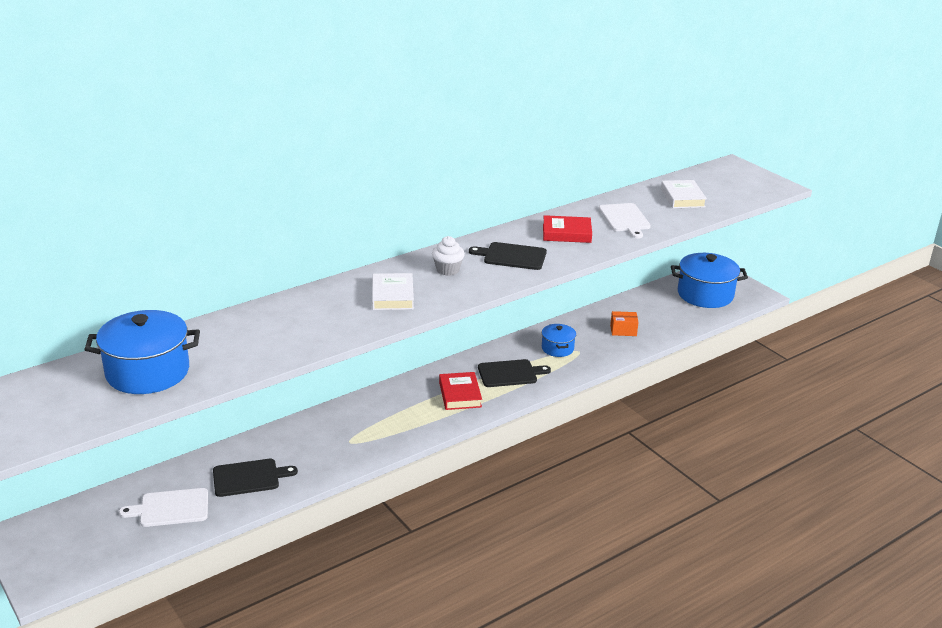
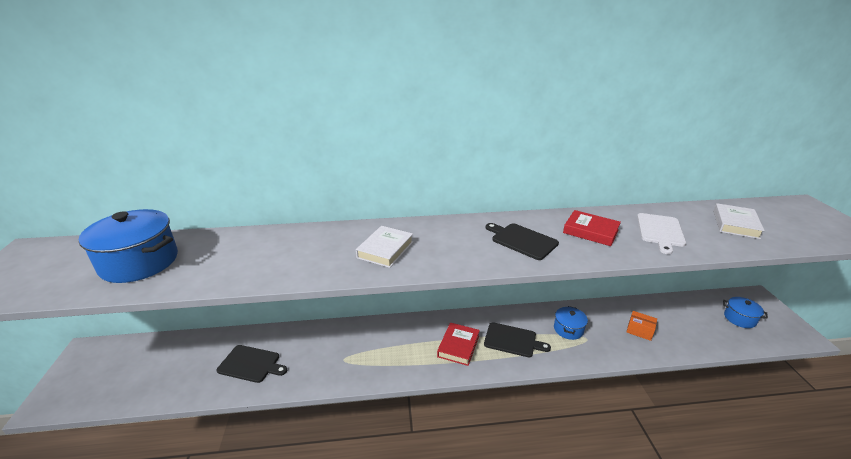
camera: 30 degrees right, 0 degrees up
white cutting board [119,488,208,527] -> none
white cupcake [432,236,465,276] -> none
blue pot [671,253,748,308] -> blue pot [723,297,768,328], size x0.53

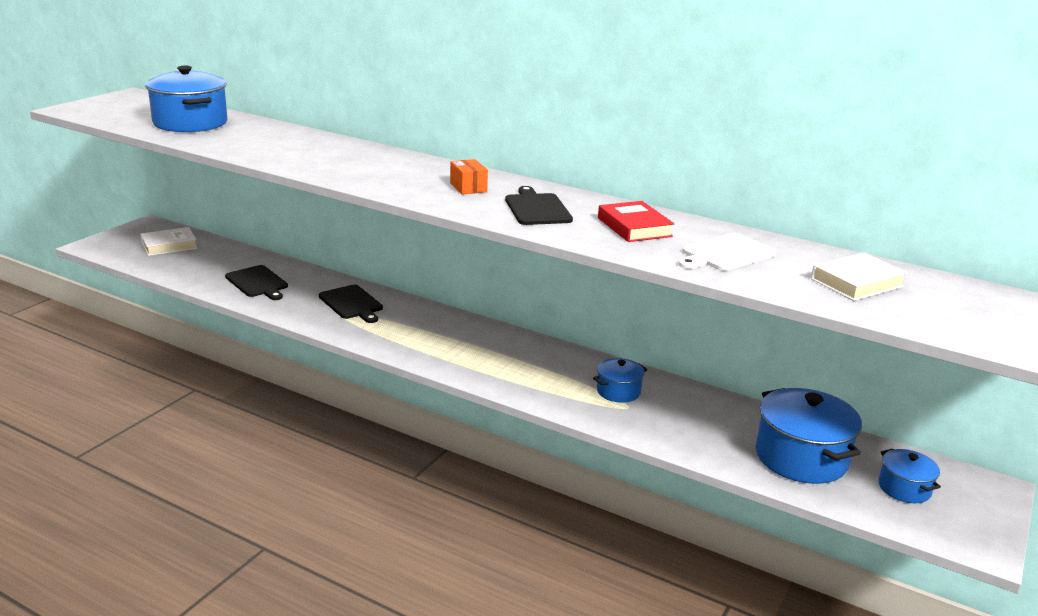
camera: 35 degrees right, 5 degrees down
white book [356,226,413,268] -> white book moved to [140,227,197,256]
red book [437,323,480,366] -> none
black cutting board [484,322,551,358] -> black cutting board moved to [319,285,383,323]
orange box [627,311,657,341] -> orange box moved to [450,159,488,195]
none -> blue pot [755,388,862,484]

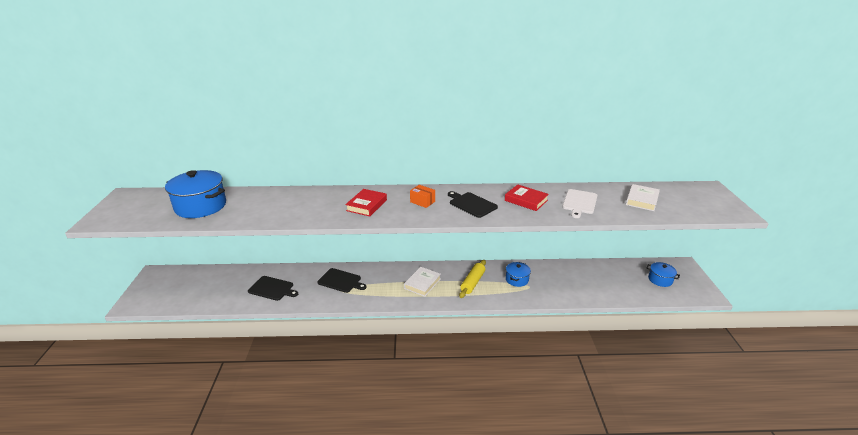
camera: 30 degrees left, 5 degrees up
white book [140,227,197,256] -> white book moved to [404,267,441,297]
blue pot [755,388,862,484] -> none
none -> red book [345,189,387,216]
none -> yellow rolling pin [459,260,486,298]

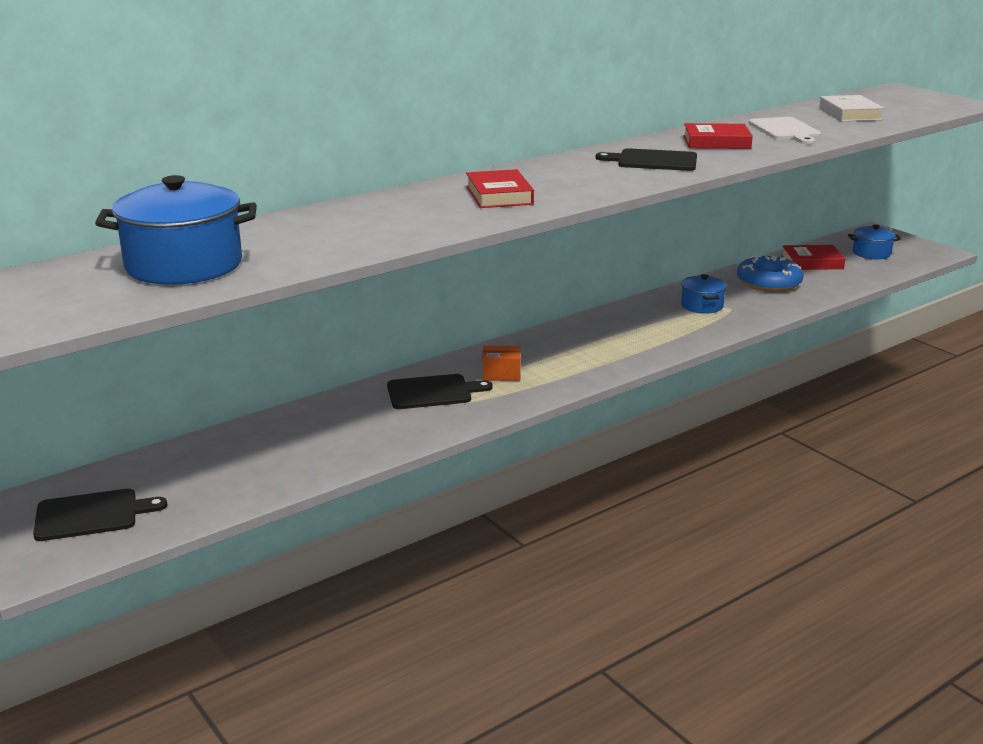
camera: 35 degrees left, 5 degrees down
black cutting board [248,276,298,301] -> black cutting board moved to [33,489,168,541]
white book [404,267,441,297] -> none
orange box [410,185,435,208] -> orange box moved to [483,346,521,381]
yellow rolling pin [459,260,486,298] -> none
none -> blue donut [737,255,803,292]
none -> red book [781,245,845,270]

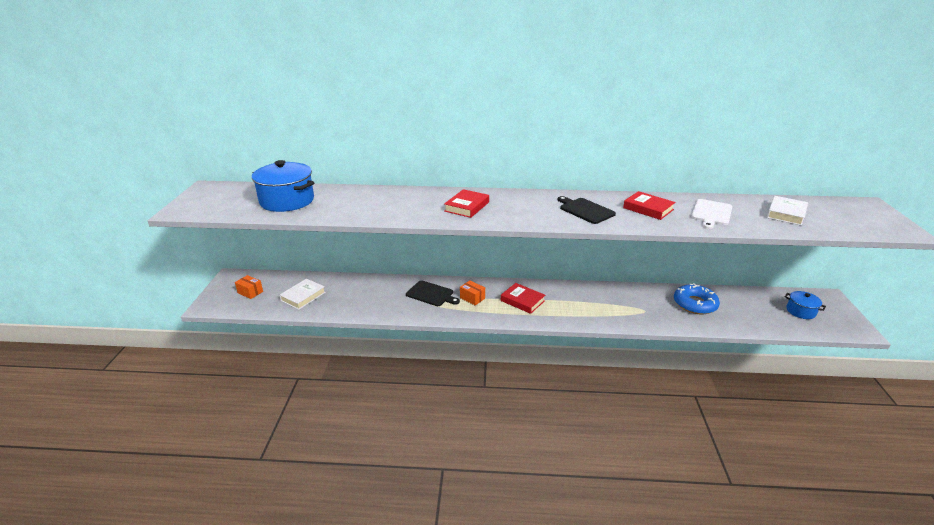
camera: 40 degrees right, 5 degrees up
black cutting board [33,489,168,541] -> orange box [235,275,263,299]
blue pot [681,274,727,314] -> none
red book [781,245,845,270] -> red book moved to [501,283,545,314]
none -> white book [279,279,326,310]

